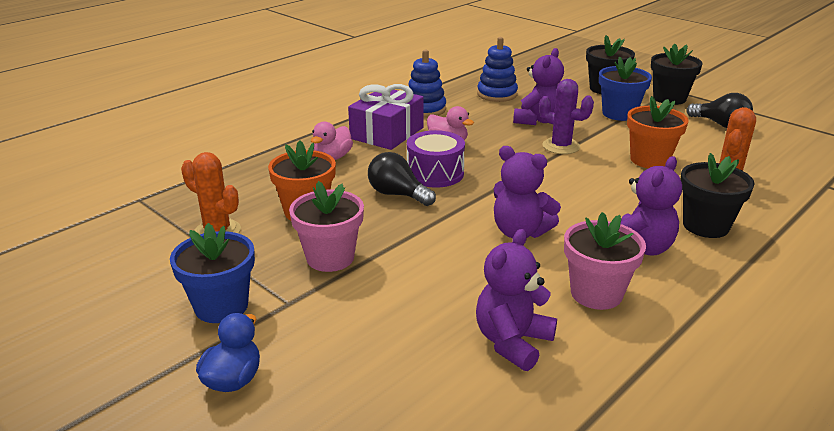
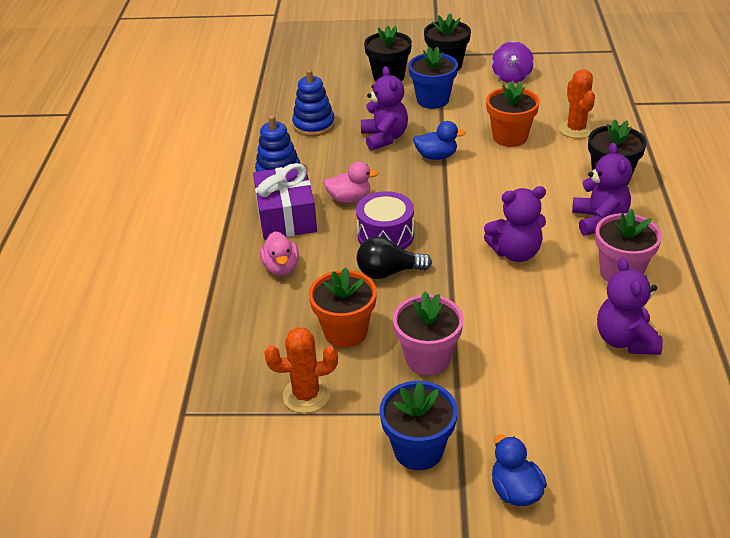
camera: 40 degrees left, 10 degrees up
purple cactus [539,79,594,154] -> blue duck [413,121,466,160]
black light bulb [686,93,753,128] -> purple spinning top [492,41,534,83]

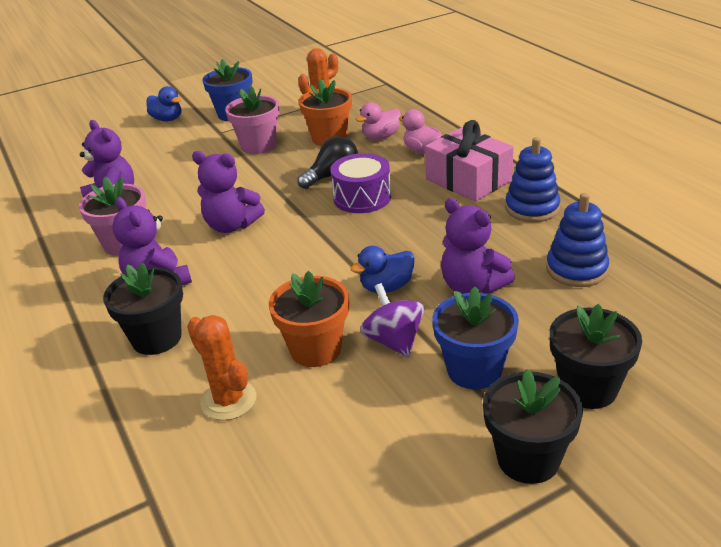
camera: 150 degrees right, 5 degrees down
purple gift [253,163,317,240] -> pink gift [425,120,514,202]
pink duck [324,162,378,203] -> pink duck moved to [355,102,401,140]
purple teddy bear [484,186,546,262] -> purple teddy bear turned 120 degrees counterclockwise [192,151,265,233]
purple spinning top [492,41,534,83] -> purple spinning top moved to [360,283,424,357]

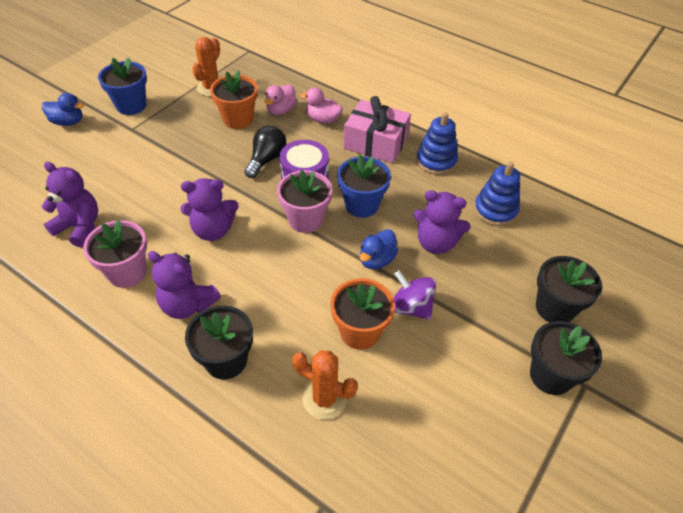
camera: 30 degrees left, 15 degrees up
pink flower pot [225,86,279,154] -> pink flower pot moved to [277,170,332,233]
blue flower pot [432,286,519,389] -> blue flower pot moved to [337,154,391,218]

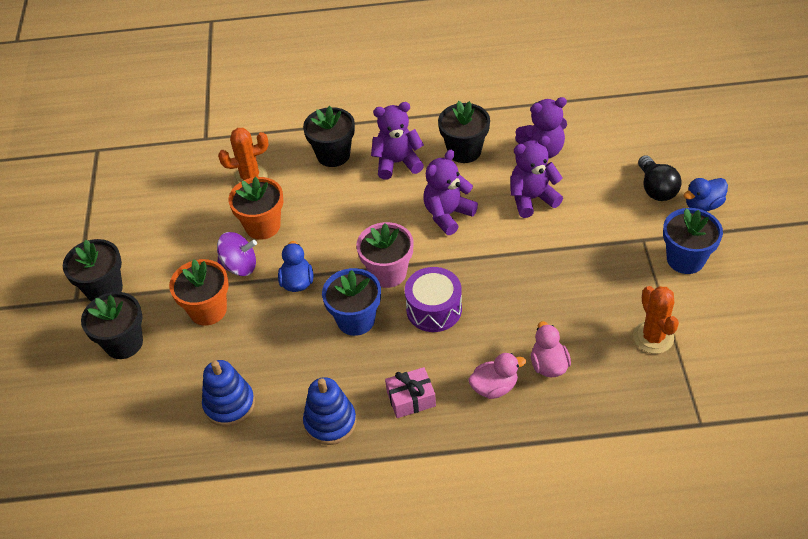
camera: 145 degrees right, 0 degrees up
pink flower pot [83,220,147,288] -> black flower pot [438,101,490,163]
orange flower pot [210,71,258,129] -> orange flower pot moved to [169,259,229,325]
black light bulb [244,126,287,178] -> black light bulb moved to [638,155,682,201]
pink gift [344,96,411,163] -> pink gift [385,367,436,418], size x0.59
purple teddy bear [413,190,471,254] -> purple teddy bear moved to [510,136,563,218]

